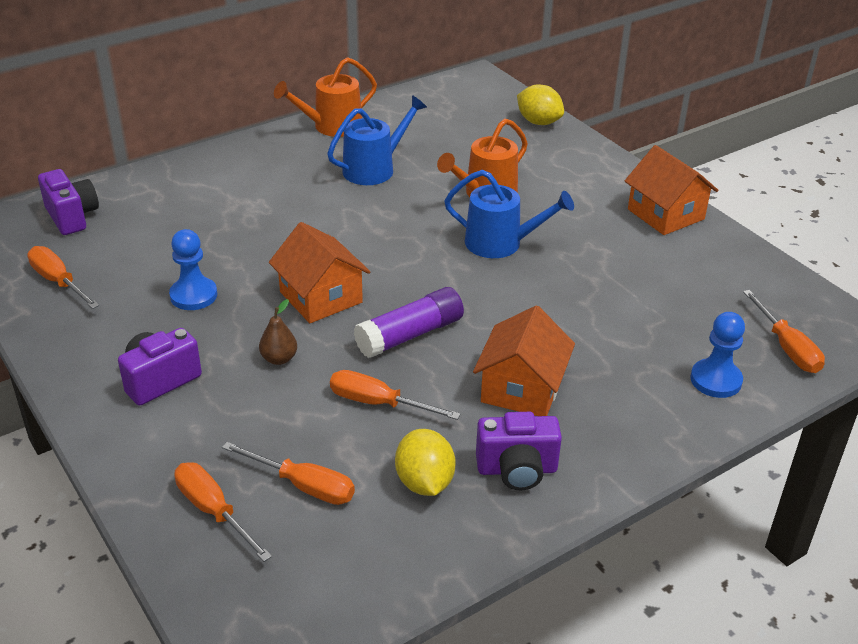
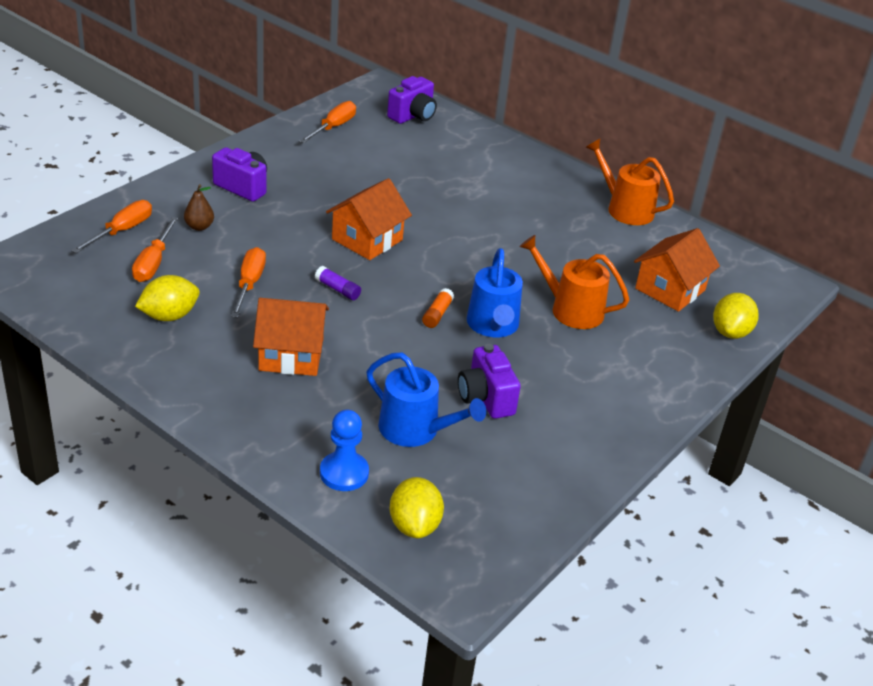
camera: 70 degrees right, 0 degrees up
blue pawn [169,229,217,310] -> none
brown pear [259,299,297,365] -> brown pear moved to [184,184,214,231]
blue watering can [327,95,427,185] -> blue watering can moved to [367,353,486,447]
purple glue stick [354,287,464,358] -> purple glue stick [315,266,361,300], size x0.53
purple camera [476,412,562,490] -> purple camera moved to [458,344,521,419]
orange house [625,145,718,235] -> orange house moved to [634,228,720,312]
orange screwdriver [743,290,825,373] -> yellow lemon [389,477,444,538]
none -> orange glue stick [422,288,454,328]

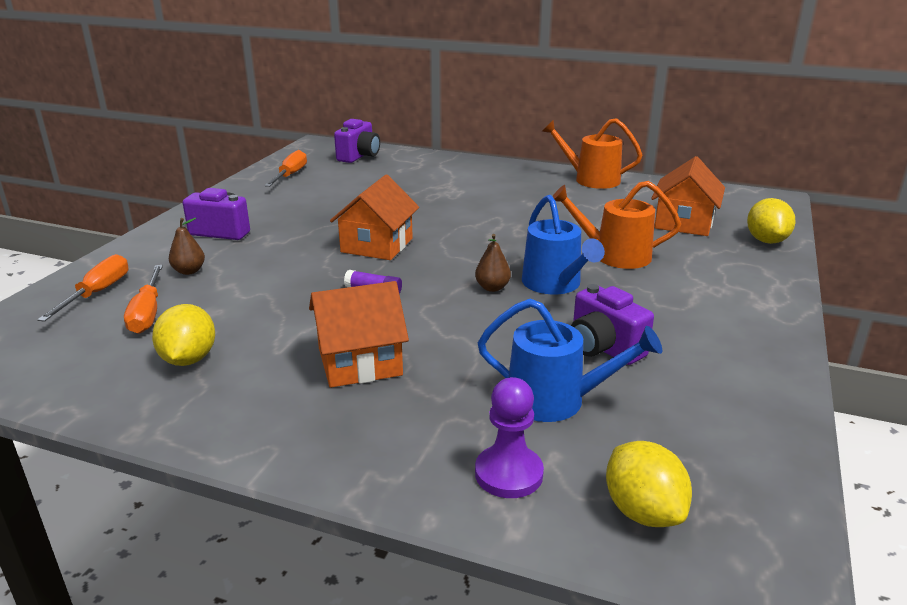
camera: 15 degrees left, 10 degrees down
yellow lemon [135,275,200,321] -> yellow lemon turned 45 degrees counterclockwise [152,304,215,366]
orange screwdriver [231,247,266,318] -> none
blue pawn [320,410,369,491] -> purple pawn [475,377,544,498]
orange glue stick [422,288,454,328] -> brown pear [475,234,511,292]

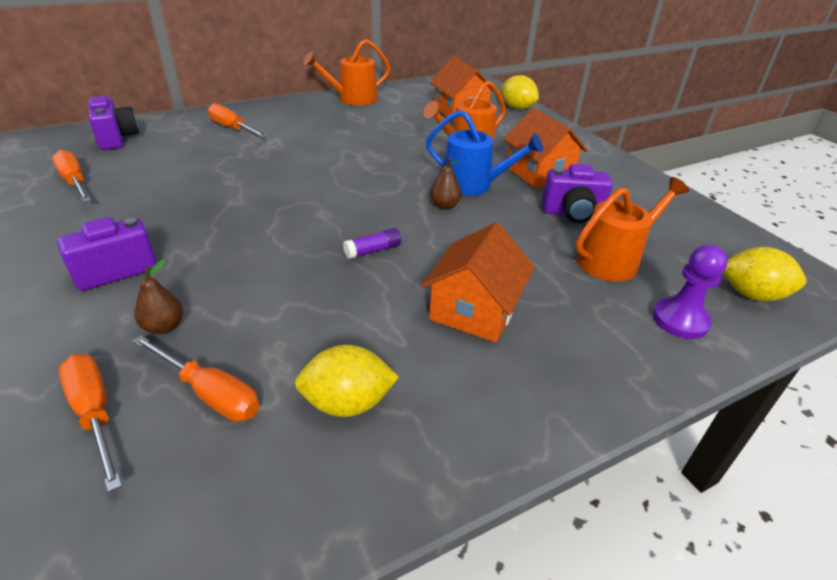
camera: 50 degrees left, 10 degrees up
yellow lemon [152,304,215,366] -> yellow lemon turned 45 degrees counterclockwise [295,345,399,417]
orange house [330,175,419,260] -> orange house moved to [504,108,588,188]
blue watering can [478,299,662,422] -> orange watering can [576,177,689,282]
none -> orange screwdriver [208,103,267,138]

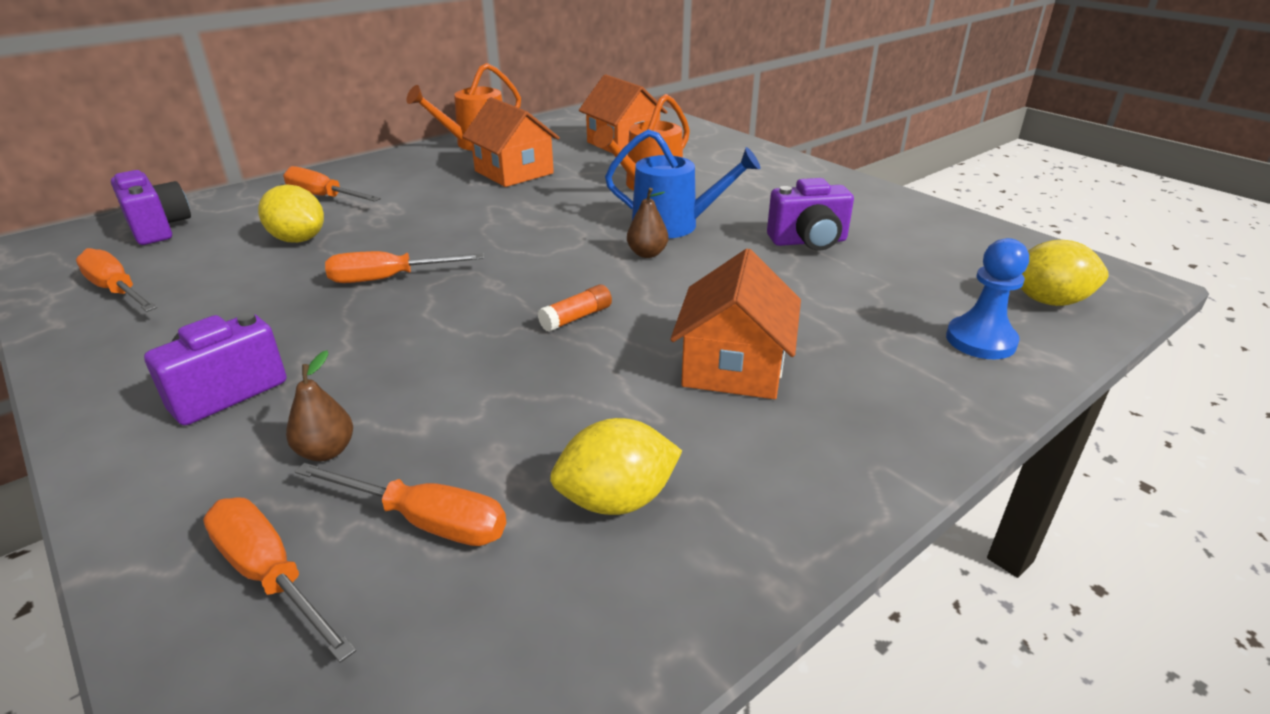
camera: 10 degrees left, 5 degrees down
purple glue stick [343,228,401,259] -> orange glue stick [538,284,612,332]
yellow lemon [501,75,539,109] -> yellow lemon moved to [258,185,324,243]
orange house [504,108,588,188] -> orange house moved to [462,97,560,187]
orange watering can [576,177,689,282] -> none
purple pawn [653,245,728,339] -> blue pawn [946,238,1029,359]
none -> orange screwdriver [325,251,484,283]

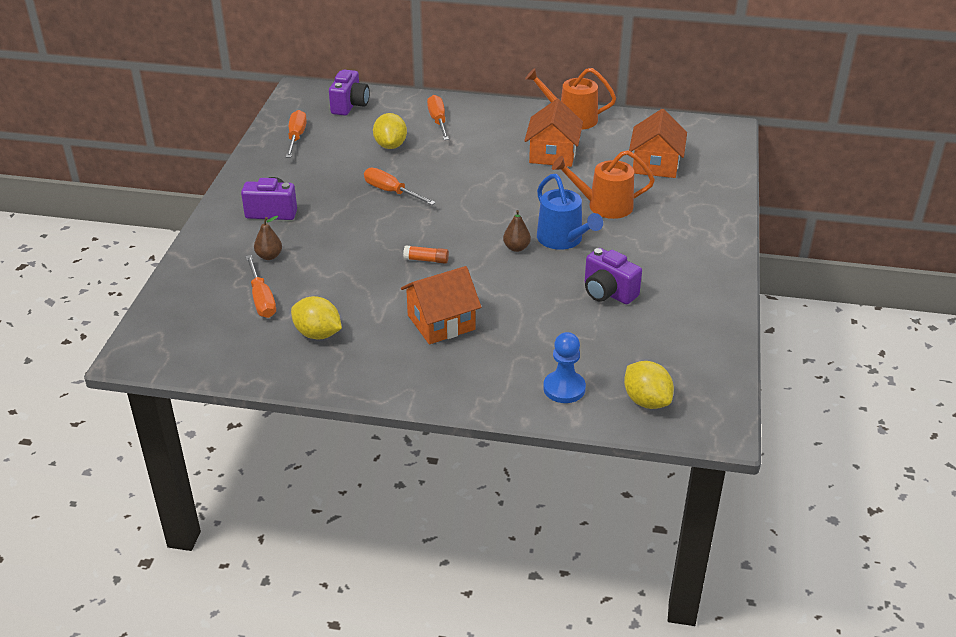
camera: 50 degrees right, 5 degrees up
orange screwdriver [203,497,356,663] -> none

